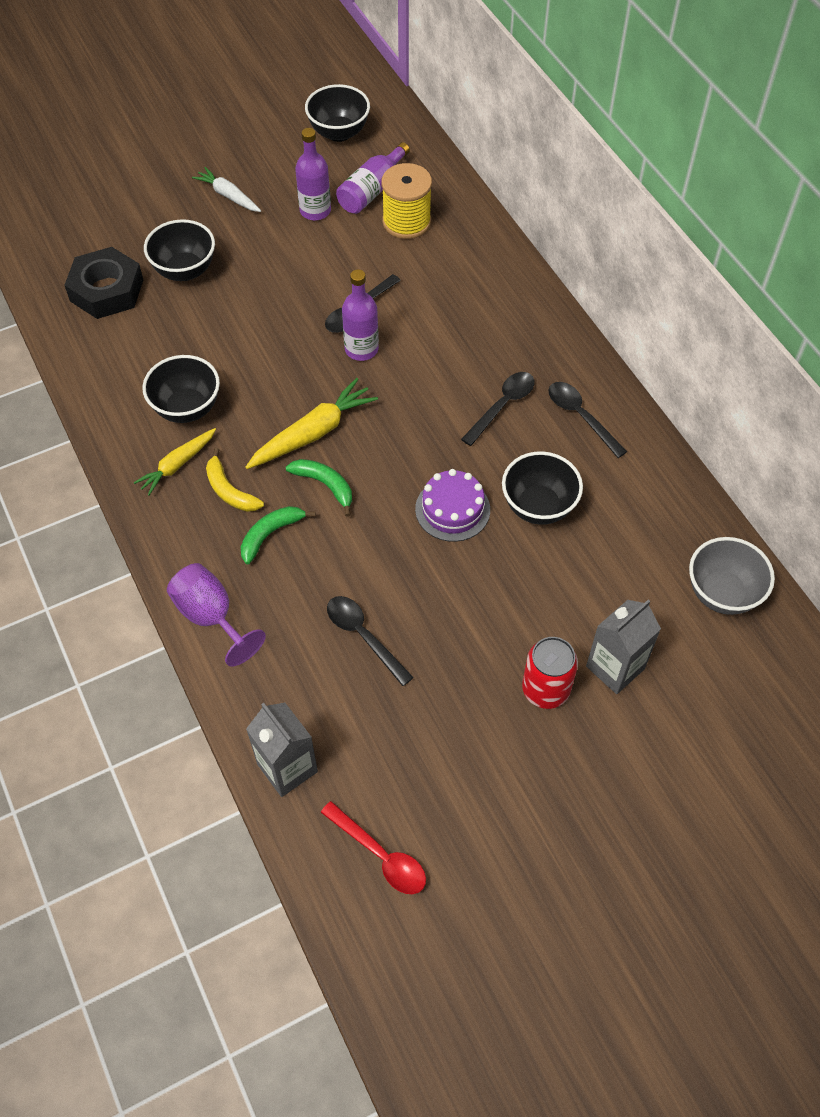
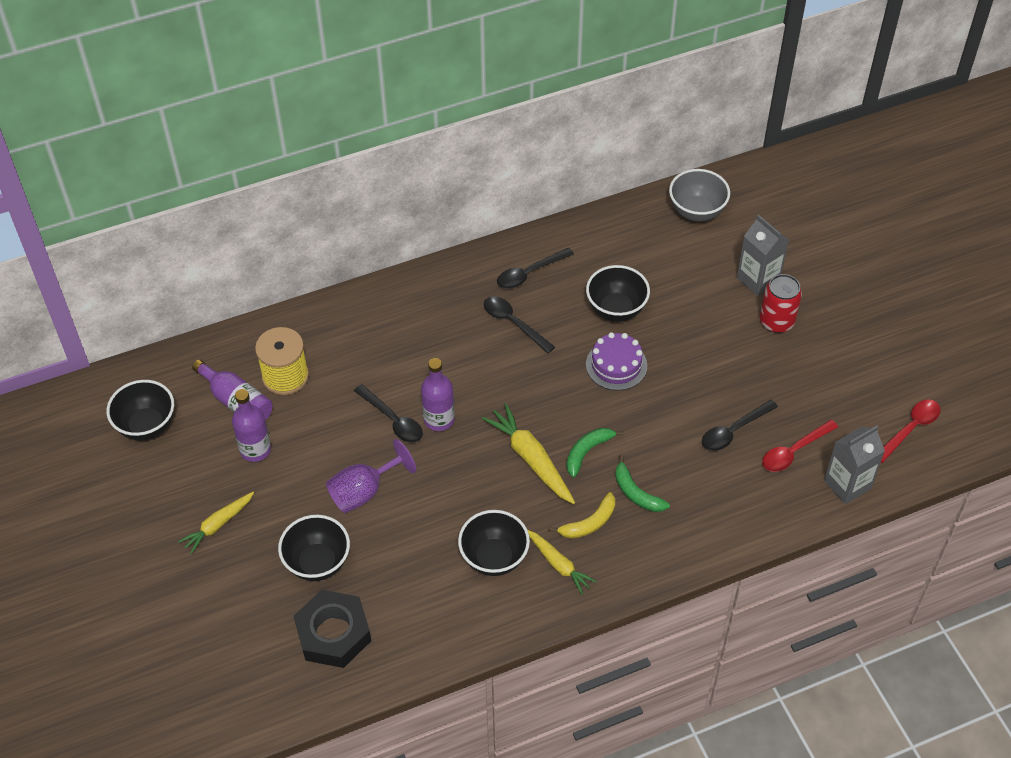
camera: 85 degrees left, 5 degrees down
purple goblet [167,563,266,667] -> purple goblet moved to [326,439,416,513]
white carrot [192,167,261,212] -> yellow carrot [178,491,254,554]
none -> red spoon [762,420,838,472]

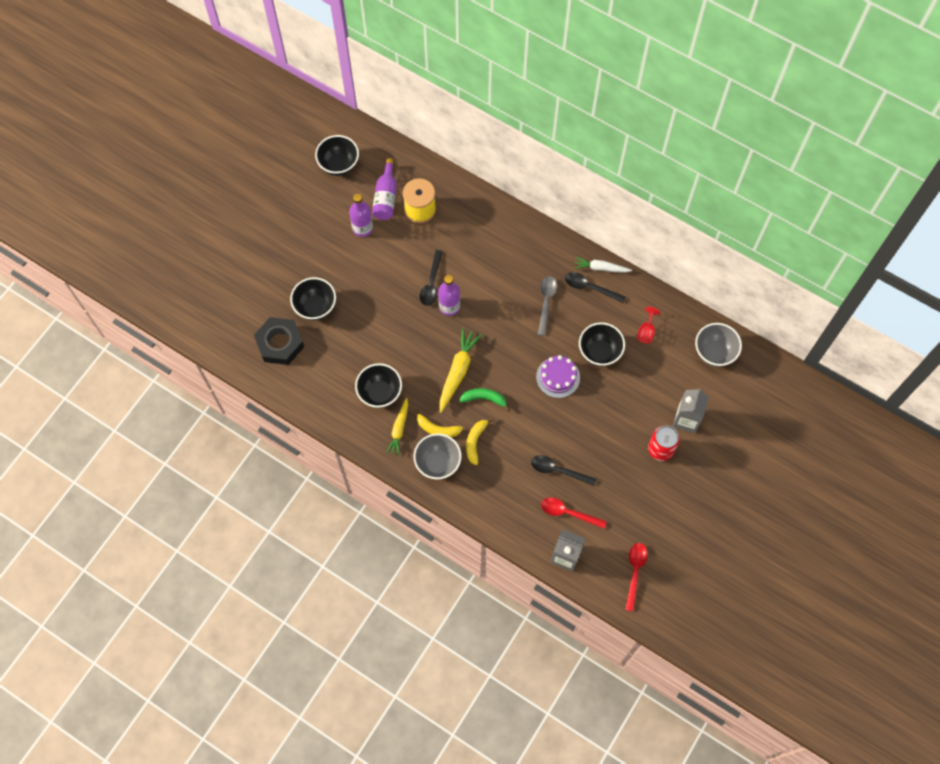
camera: 55 degrees right, 15 degrees up
yellow carrot [178,491,254,554] -> none
purple goblet [326,439,416,513] -> none
black spoon [484,296,555,353] -> grey spoon [538,276,557,336]
green banana [615,455,670,512] -> yellow banana [466,417,493,465]
red spoon [881,399,940,463] -> red spoon turned 90 degrees counterclockwise [625,543,648,612]
none -> grey bowl [414,433,462,479]
none -> white carrot [574,257,632,273]
none -> red goblet [637,307,661,344]

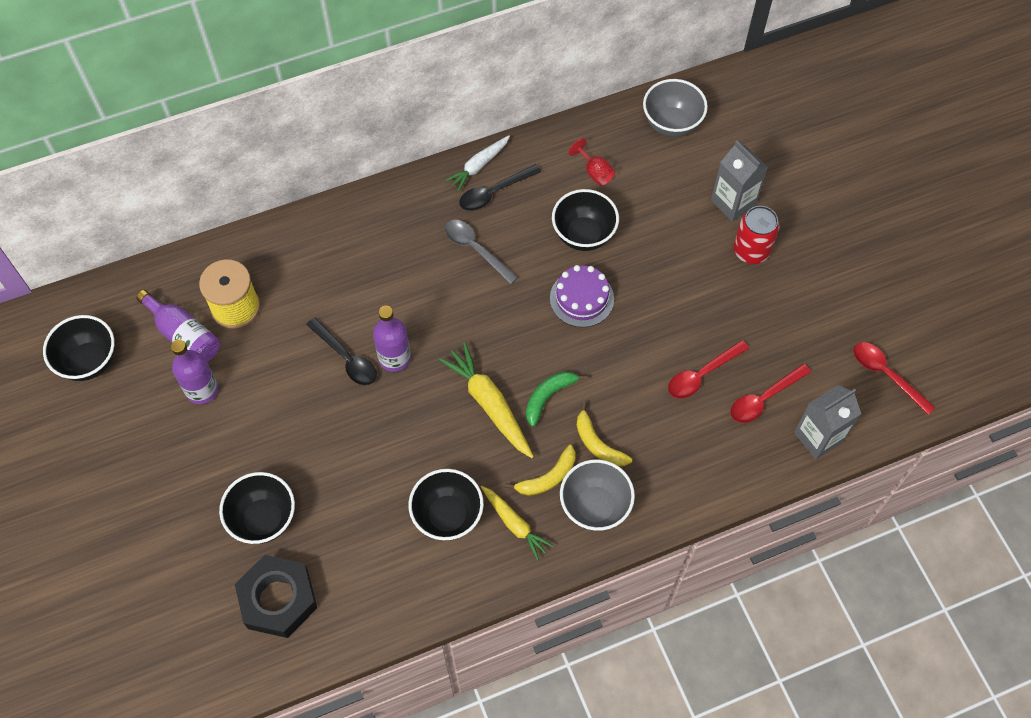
camera: 55 degrees left, 5 degrees down
black spoon [531,455,596,486] -> red spoon [668,340,749,399]

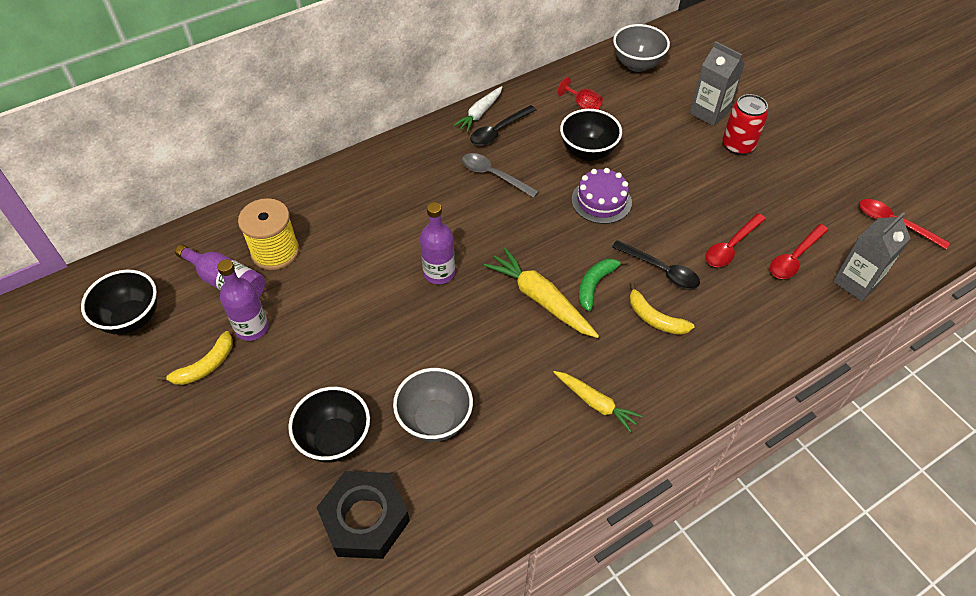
camera: 10 degrees left, 10 degrees down
black spoon [306,318,377,385] -> black spoon moved to [612,240,700,289]
black bowl [408,469,484,541] -> none
yellow banana [505,445,575,496] -> yellow banana moved to [157,331,233,385]
grey bowl [560,459,635,531] -> grey bowl moved to [393,368,473,442]

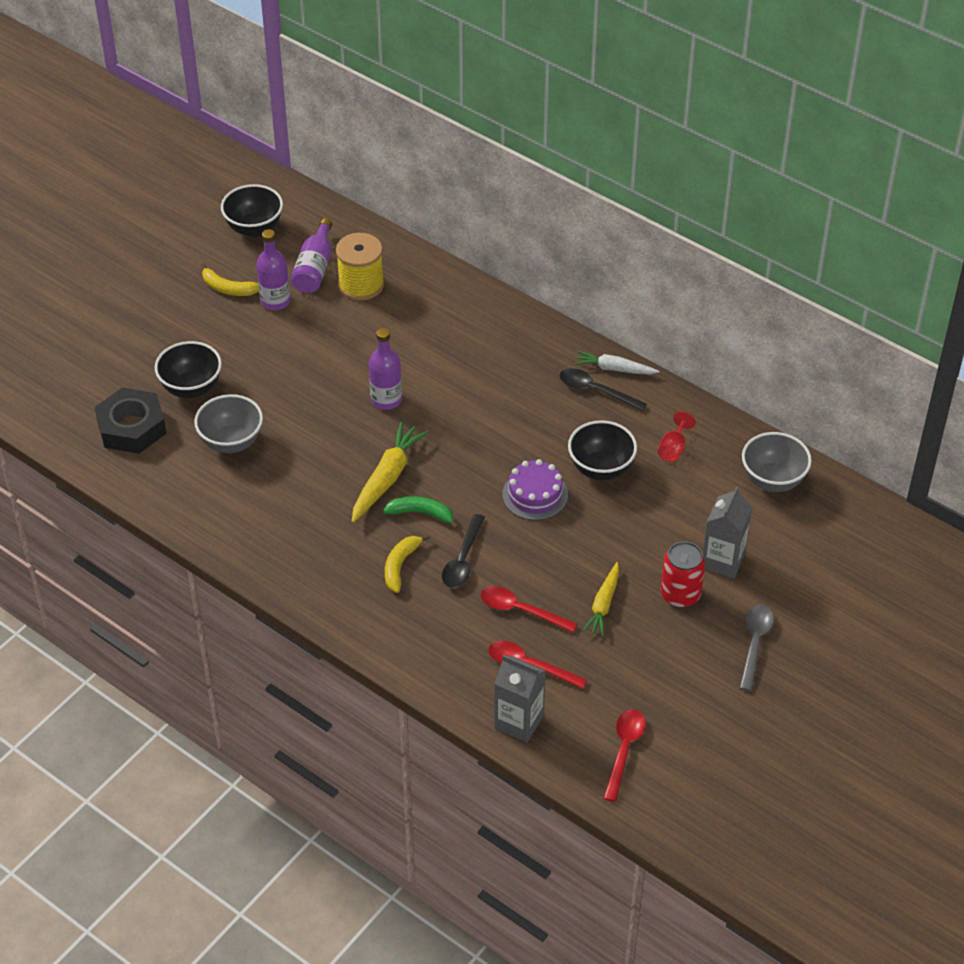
camera: 70 degrees right, 5 degrees down
grey spoon [462,153,539,198] -> grey spoon moved to [740,605,774,691]
yellow carrot [553,371,643,433] -> yellow carrot moved to [583,562,619,636]

